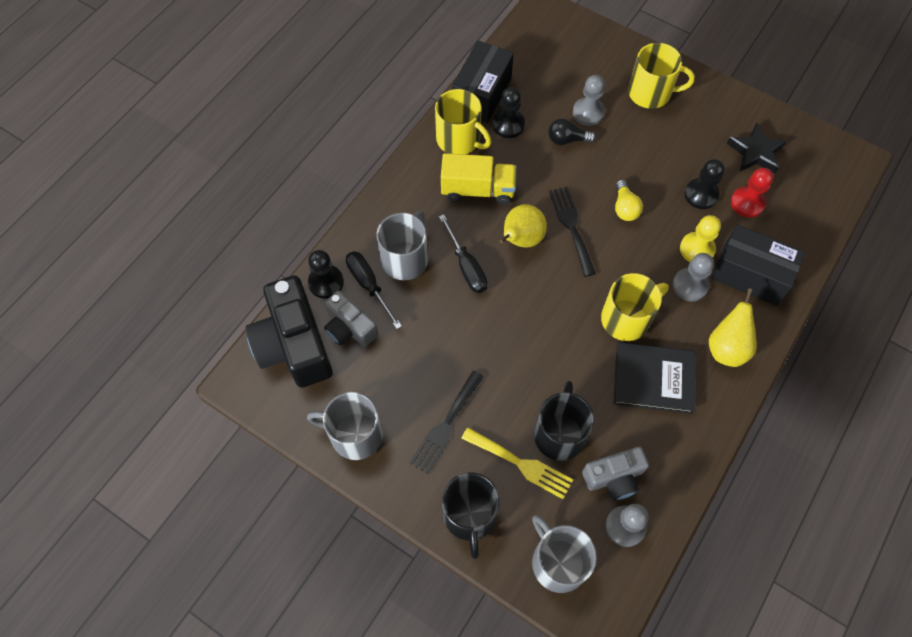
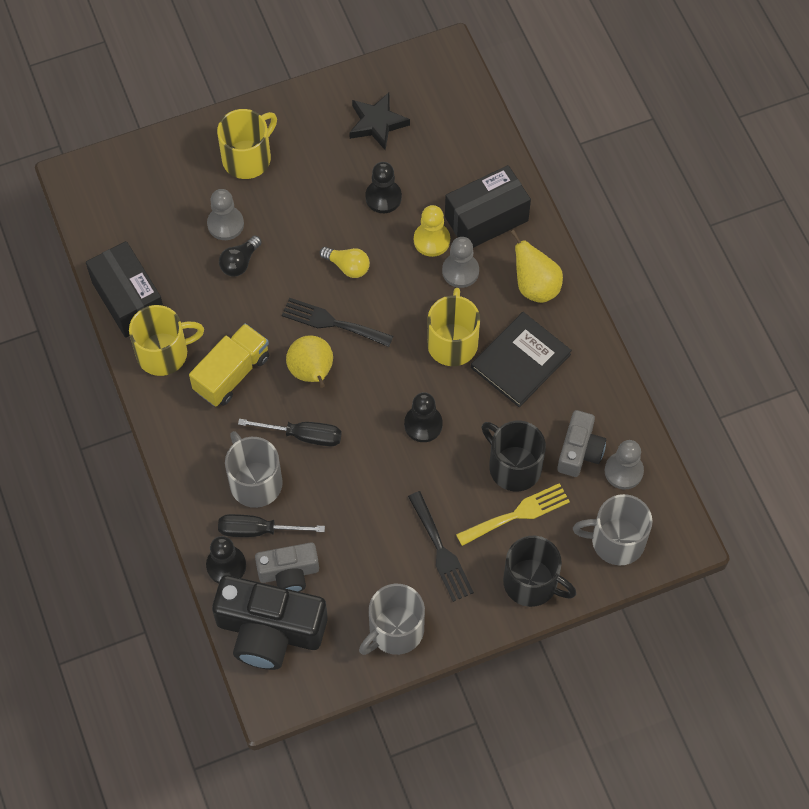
camera: 55 degrees left, 0 degrees up
black pawn [493,87,525,138] -> black pawn moved to [404,392,443,442]
red pawn [731,168,774,218] -> none

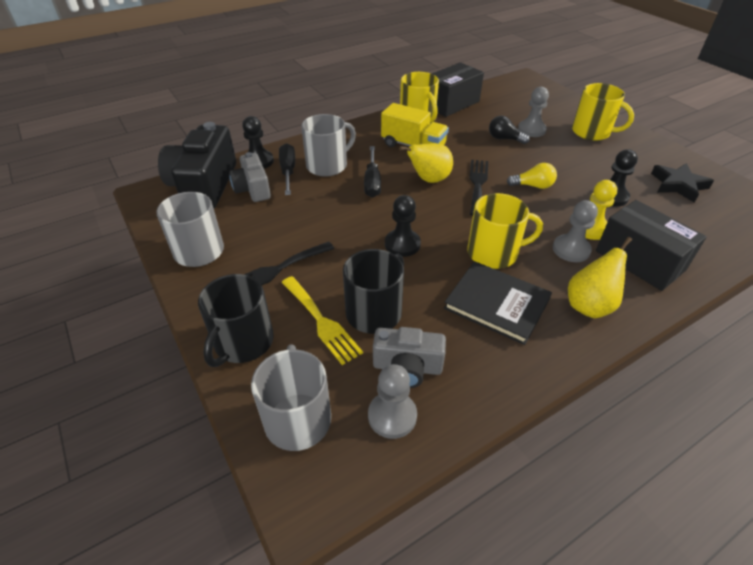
camera: 80 degrees right, 20 degrees down
yellow light bulb [319,247,370,278] -> yellow light bulb turned 105 degrees counterclockwise [507,163,557,189]

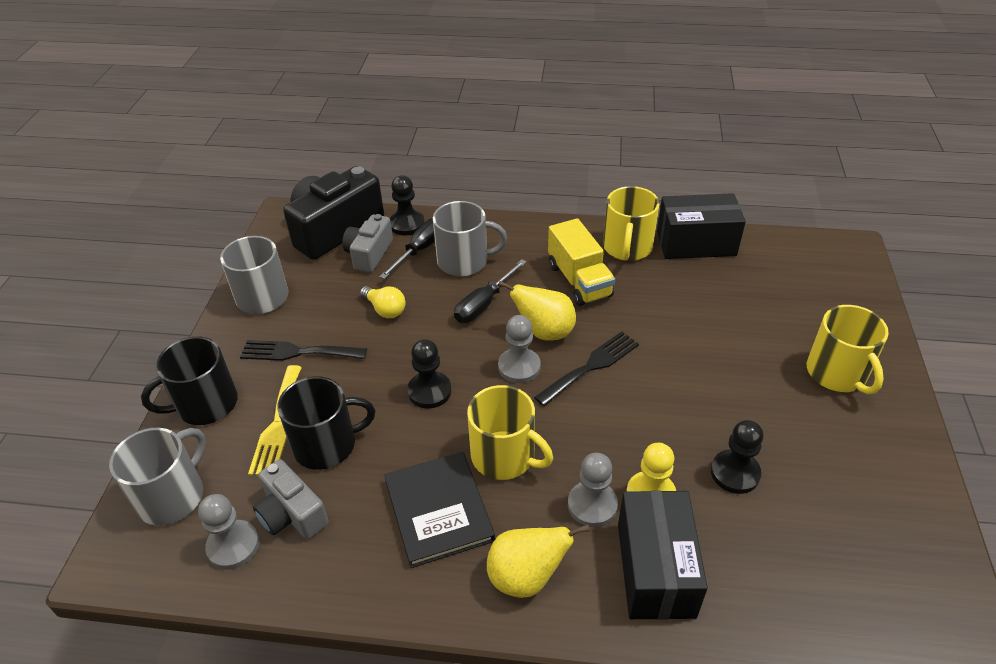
camera: 40 degrees right, 0 degrees up
black light bulb [489,116,530,144] -> none
yellow light bulb [507,163,557,189] -> yellow light bulb moved to [360,286,405,318]
grey pawn [518,87,549,137] -> grey pawn moved to [498,315,541,383]
black star [651,163,714,203] -> none

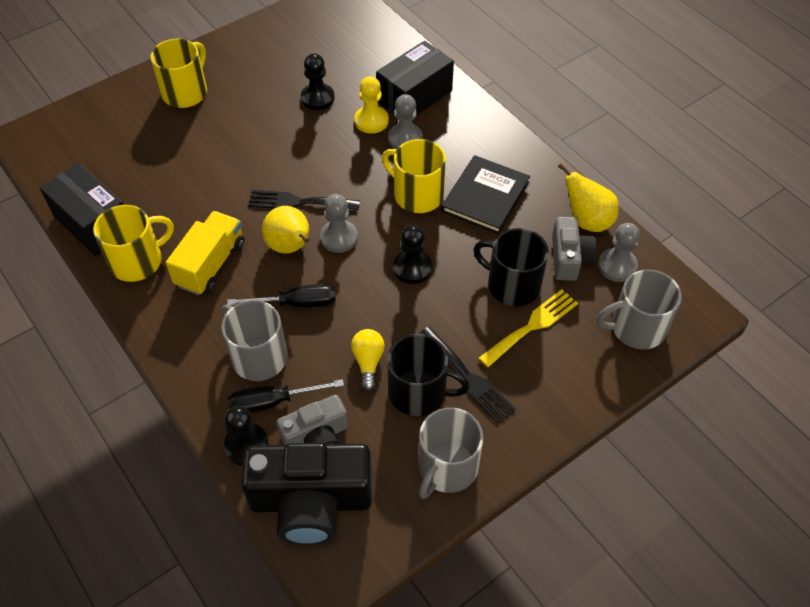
camera: 135 degrees left, 10 degrees up
black mug [141,337,238,425] -> black mug moved to [387,334,470,416]
yellow mug [467,385,553,480] -> yellow mug turned 45 degrees counterclockwise [382,139,446,213]
yellow pear [487,524,590,598] -> yellow pear moved to [558,163,619,232]

